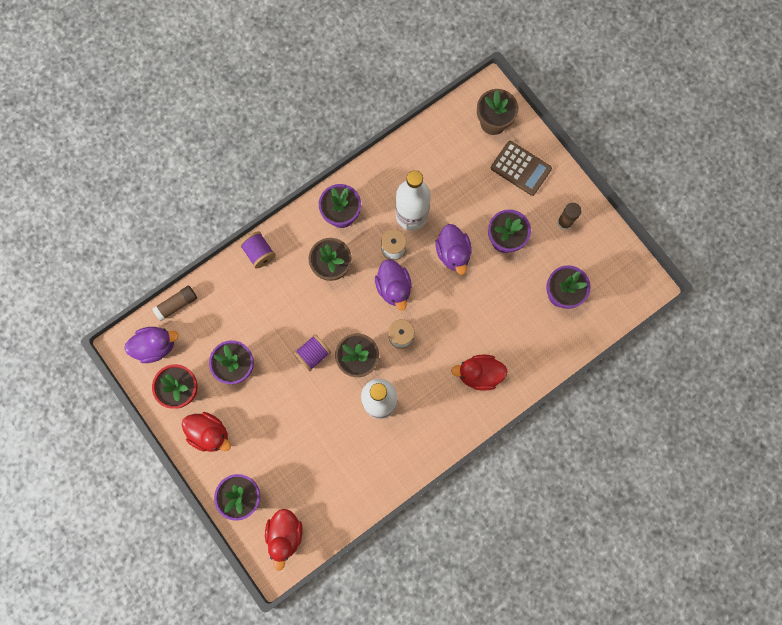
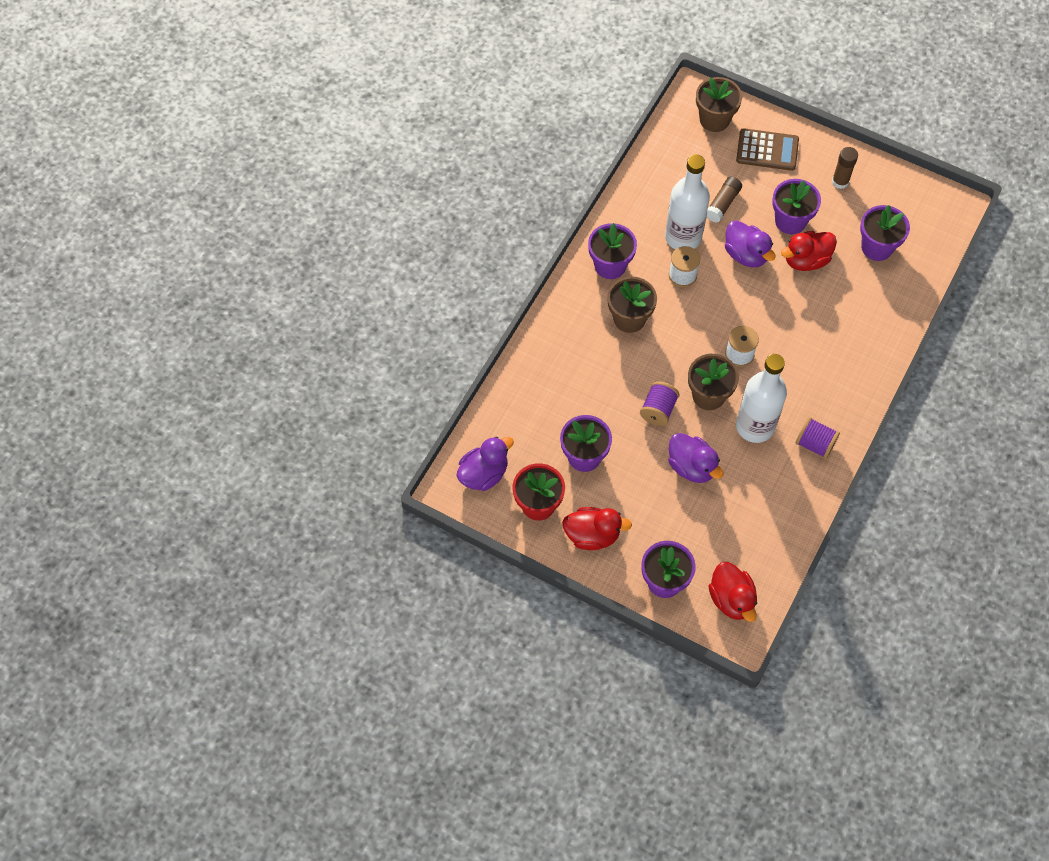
camera: 25 degrees left, 15 degrees down
brown glue stick [152,286,197,321] -> brown glue stick moved to [707,177,742,223]
purple spool [240,231,276,269] -> purple spool moved to [795,417,840,459]
purple duck [375,259,412,311] -> purple duck moved to [668,433,723,483]
red duck [451,355,508,391] -> red duck moved to [781,231,837,271]

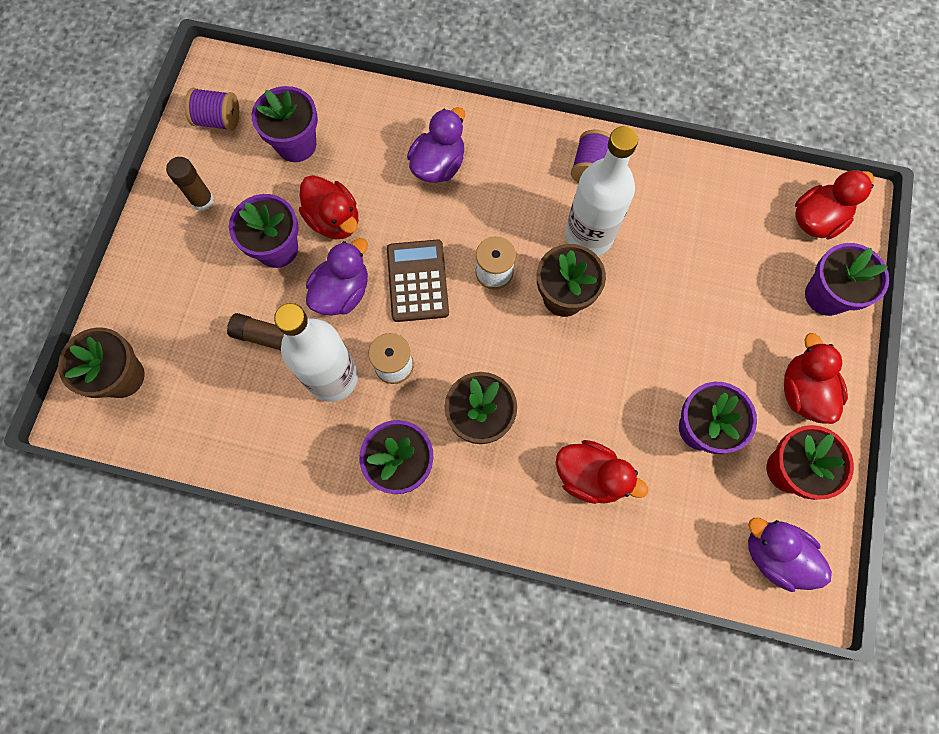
camera: 105 degrees left, 10 degrees up
purple spool [640,381,679,426] -> purple spool moved to [185,88,239,131]
purple duck [668,433,723,483] -> purple duck moved to [407,107,465,183]
brown calculator [736,128,799,171] -> brown calculator moved to [387,239,449,322]
none -> red duck [556,440,648,504]

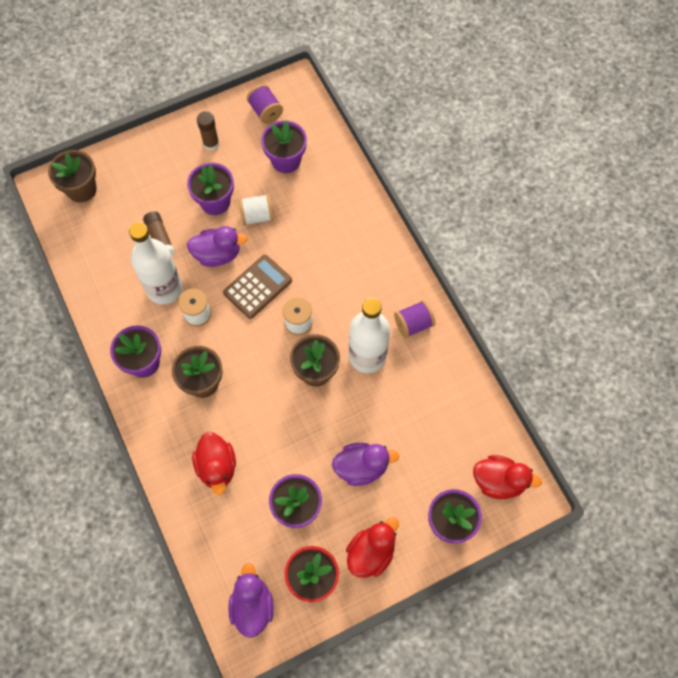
camera: 50 degrees right, 5 degrees down
red duck [299,175,358,239] -> white spool [239,194,274,226]
purple duck [407,107,465,183] -> purple duck moved to [332,443,399,486]

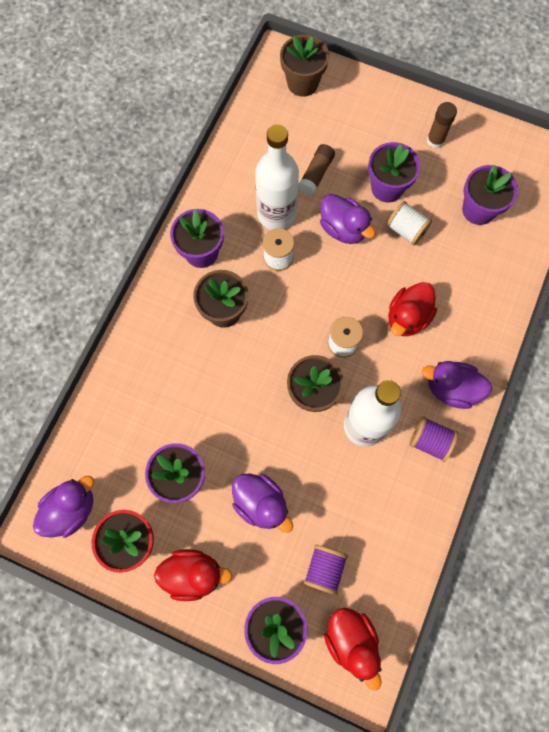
camera: 50 degrees right, 5 degrees up
red duck [192,432,236,495] -> red duck moved to [388,282,437,336]
brown calculator [223,255,292,319] -> none
purple spool [247,84,283,124] -> purple spool moved to [304,545,348,595]
none -> purple duck [422,361,492,409]

